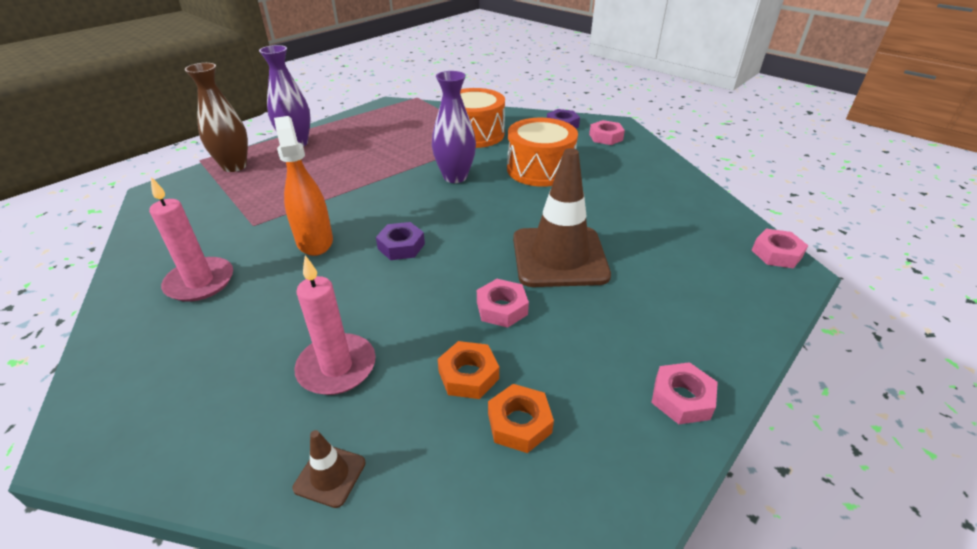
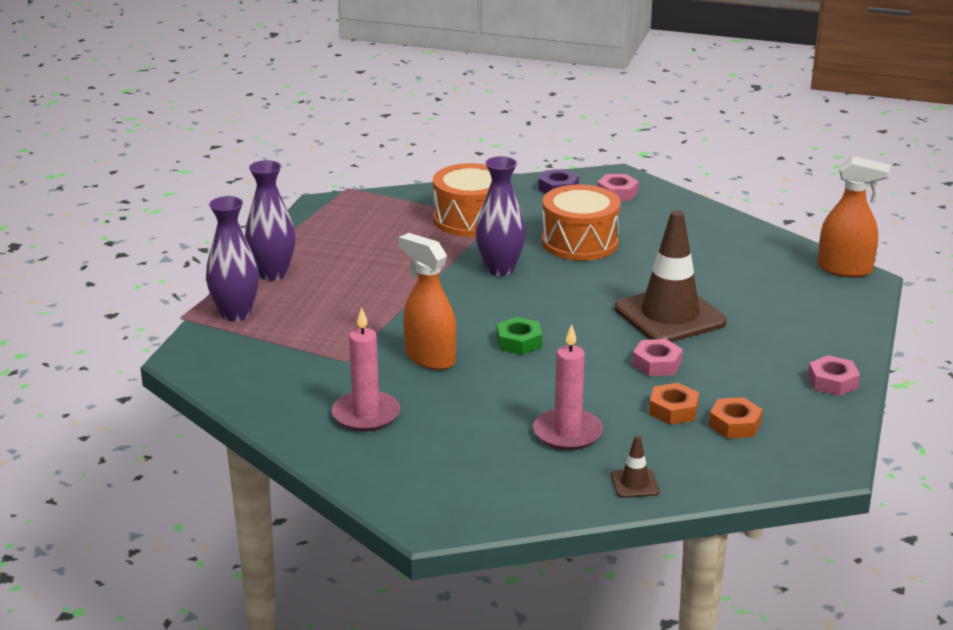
camera: 25 degrees left, 10 degrees down
brown vase [185,63,248,172] -> purple vase [206,196,259,322]
purple nut [376,222,425,260] -> green nut [497,317,542,355]
pink nut [752,229,808,268] -> orange spray bottle [818,156,891,278]

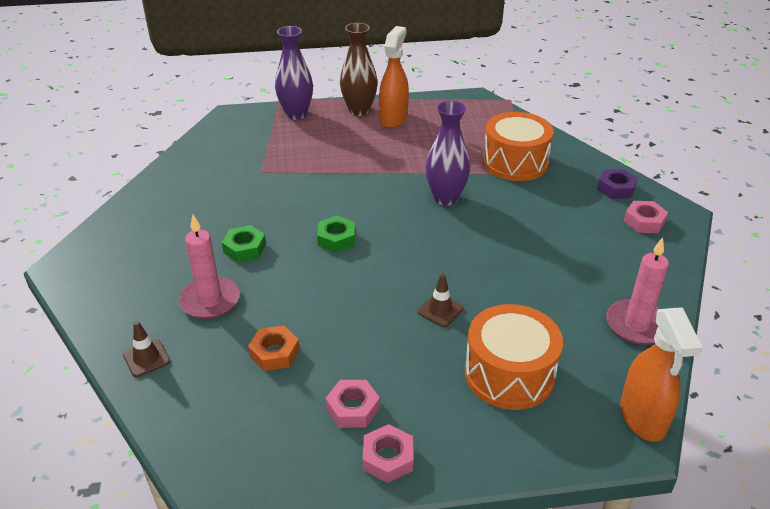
camera: 65 degrees right, 10 degrees up
purple vase [245,160,296,281] -> brown vase [340,23,378,116]
pink candle [332,307,400,431] -> pink candle moved to [606,237,669,345]
orange spray bottle [399,233,456,370] -> orange spray bottle moved to [379,26,409,128]
orange drum [542,185,621,261] -> orange drum moved to [465,304,563,410]
brown traffic cone [615,210,727,342] -> brown traffic cone [418,274,463,327], size x0.42
pink nut [632,339,683,376] -> pink nut moved to [325,380,380,428]
orange nut [709,397,763,439] -> none
none -> green nut [222,225,266,262]

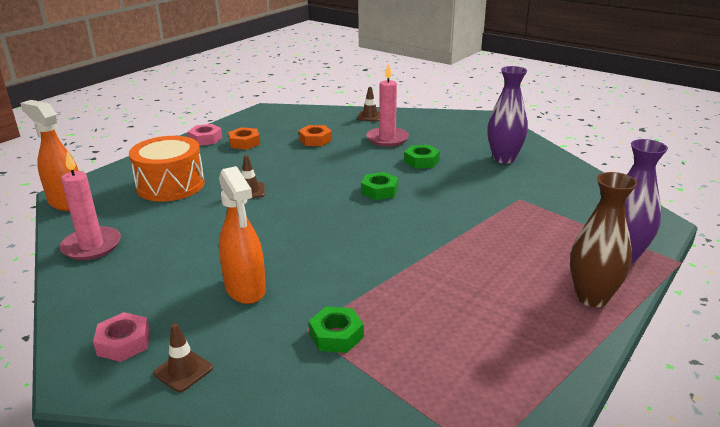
camera: 135 degrees right, 10 degrees down
pink nut [325,380,380,428] -> orange nut [228,127,260,150]
orange spray bottle [379,26,409,128] -> orange spray bottle moved to [219,166,266,304]
purple vase [426,101,470,206] -> purple vase moved to [487,66,528,164]
orange drum [483,112,554,181] -> green nut [309,307,364,353]
purple nut [597,169,638,199] -> brown traffic cone [154,323,213,392]

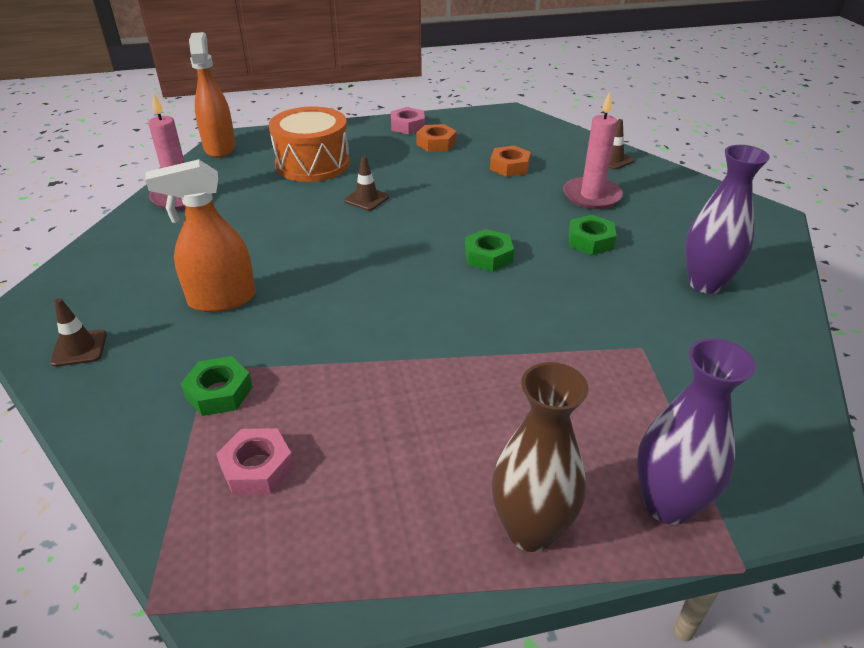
camera: 40 degrees right, 10 degrees up
pink nut [93,312,150,362] -> pink nut moved to [216,428,294,495]
orange spray bottle [219,166,266,304] -> orange spray bottle turned 60 degrees clockwise [145,159,256,312]

